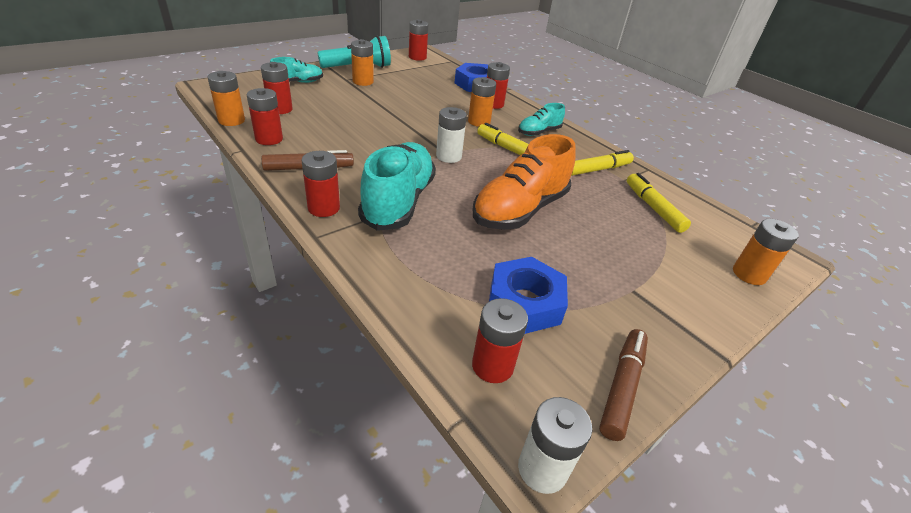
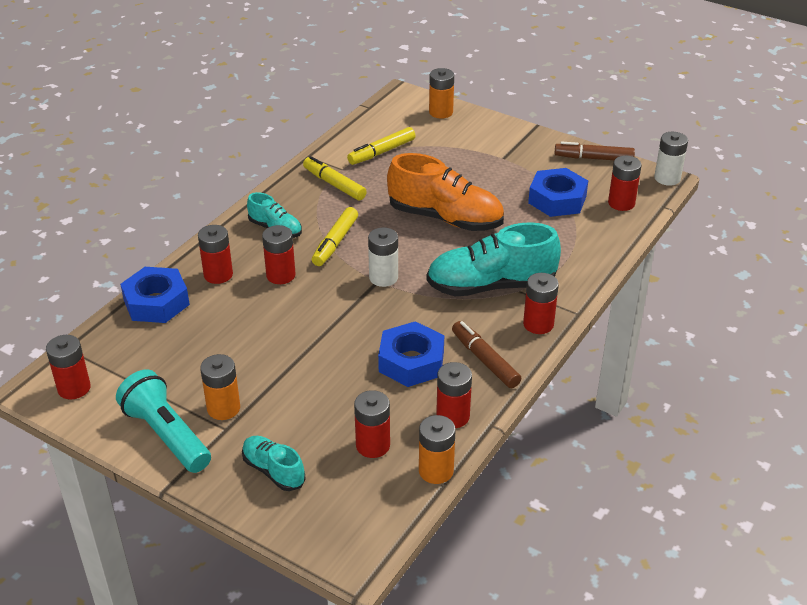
camera: 105 degrees left, 0 degrees up
orange battery [468,77,496,127] -> red battery [262,225,296,284]
none -> blue nut [378,321,444,387]

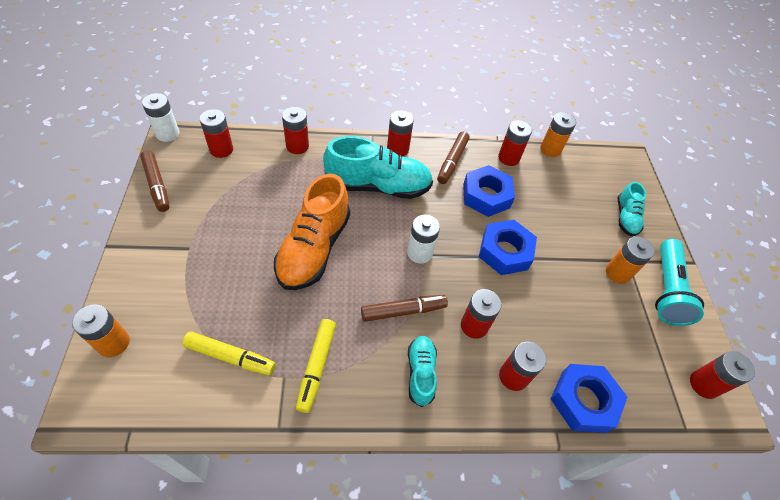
camera: 130 degrees left, 15 degrees up
yellow marker [312,207,358,266] -> brown marker [361,295,448,322]
red battery [354,390,390,458] -> red battery moved to [282,107,309,154]
orange shoe [387,153,504,231] -> orange shoe turned 150 degrees counterclockwise [274,174,350,290]
turquoise shoe [427,222,561,296] -> turquoise shoe turned 45 degrees counterclockwise [323,136,433,199]
blue nut [528,168,588,217] -> blue nut moved to [479,220,537,275]

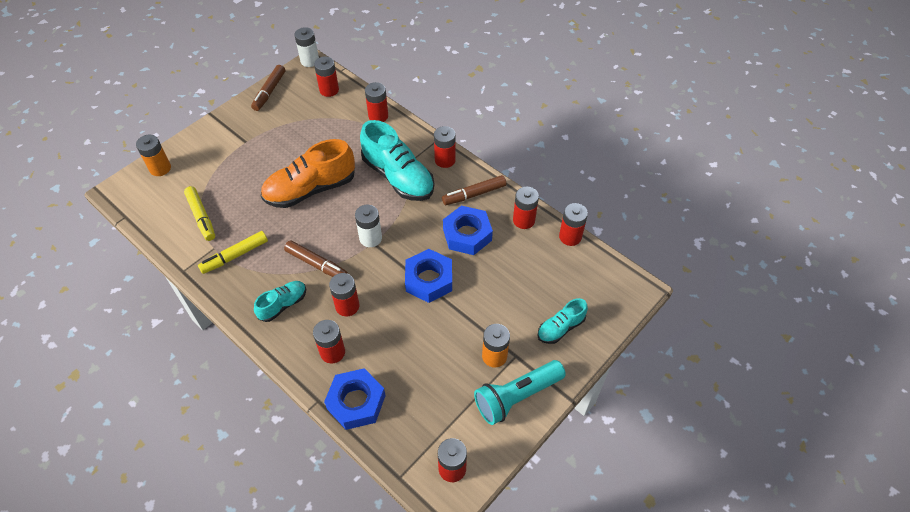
camera: 50 degrees right, 0 degrees up
orange battery [540,112,576,157] -> red battery [559,203,588,246]

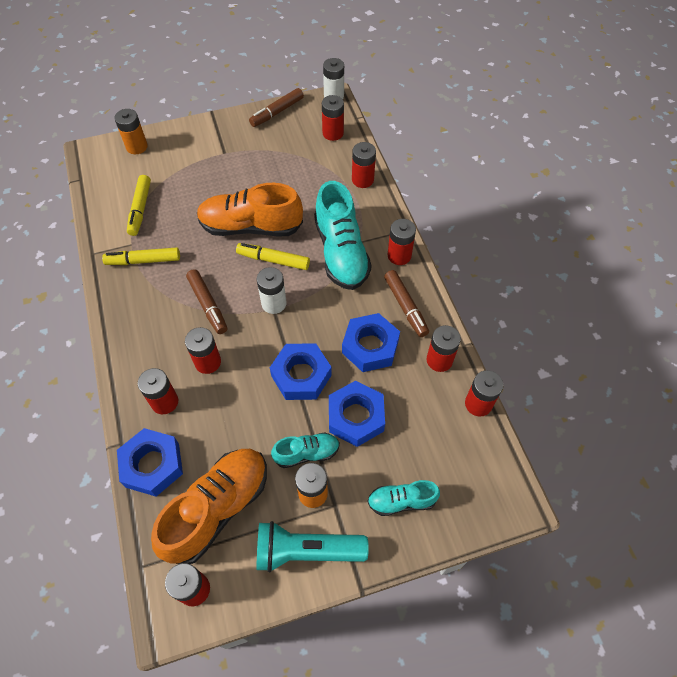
camera: 30 degrees right, 5 degrees up
turquoise shoe [254,281,306,322] -> turquoise shoe moved to [271,432,340,468]
brown marker [442,175,506,205] -> brown marker turned 120 degrees counterclockwise [384,270,429,337]
none -> orange shoe [151,449,267,564]
none -> yellow marker [236,243,310,270]
none -> blue nut [329,381,385,447]

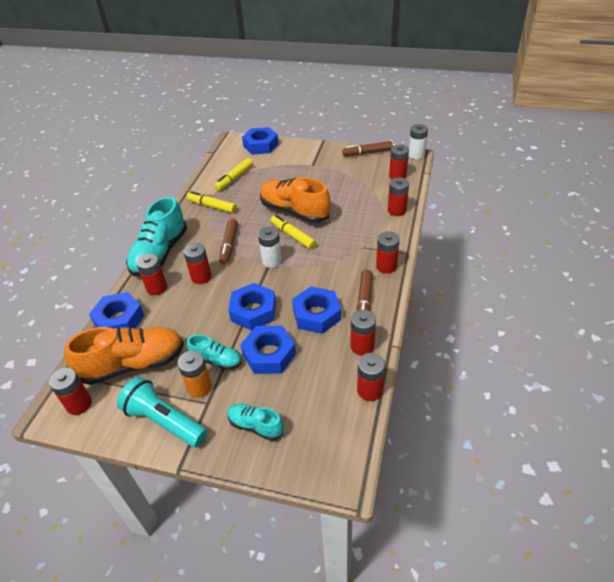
camera: 35 degrees right, 15 degrees down
orange battery [114,109,148,154] -> blue nut [242,127,279,155]
turquoise shoe [314,181,372,290] -> turquoise shoe moved to [126,197,187,276]

